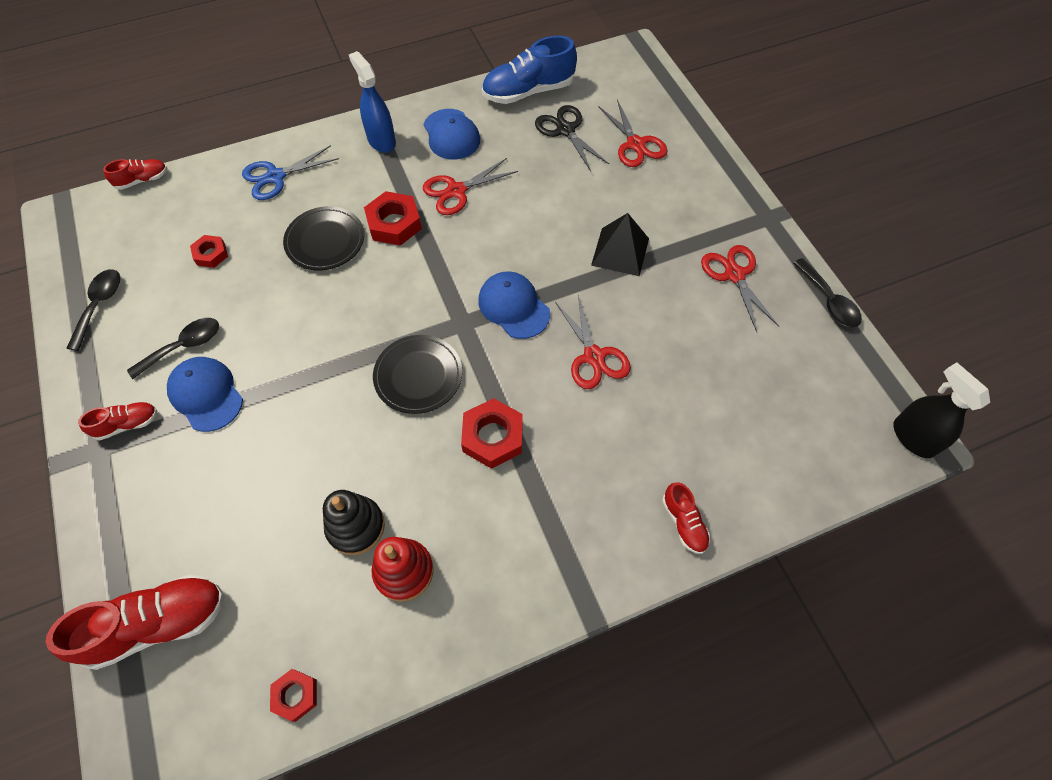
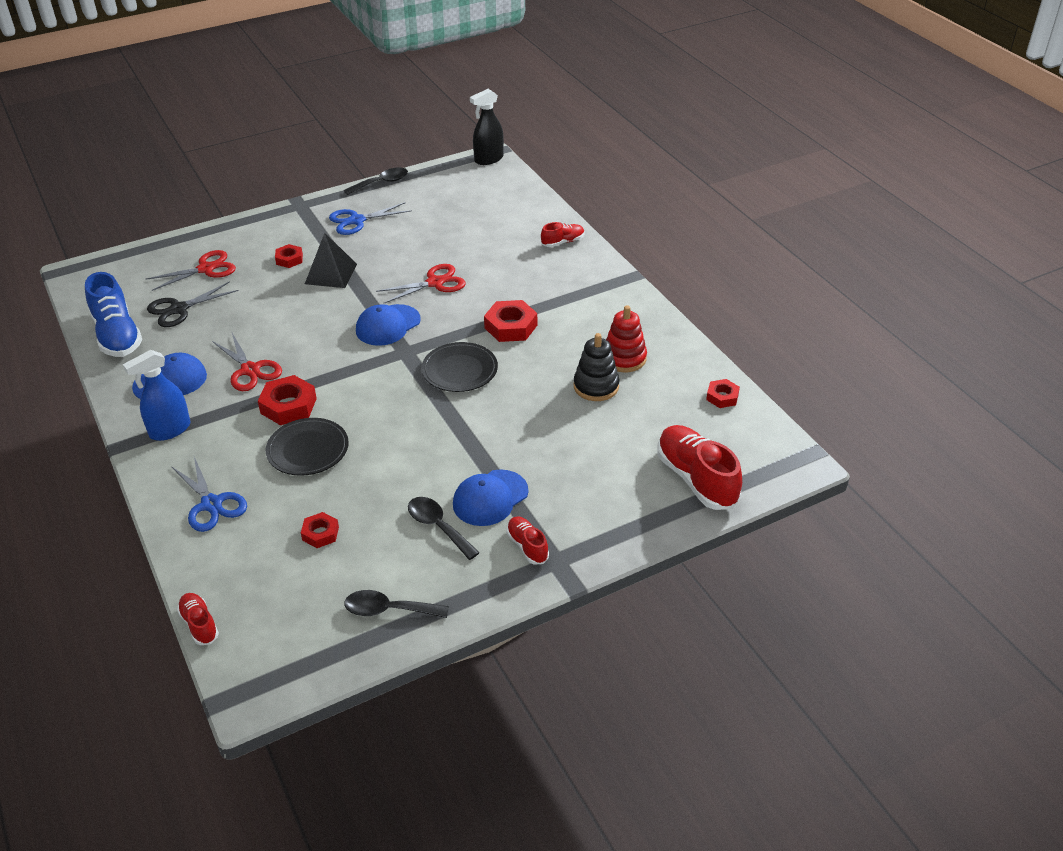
camera: 95 degrees left, 20 degrees down
red scissors [701,245,779,332] -> blue scissors [329,202,412,235]
none -> red nut [275,244,303,268]

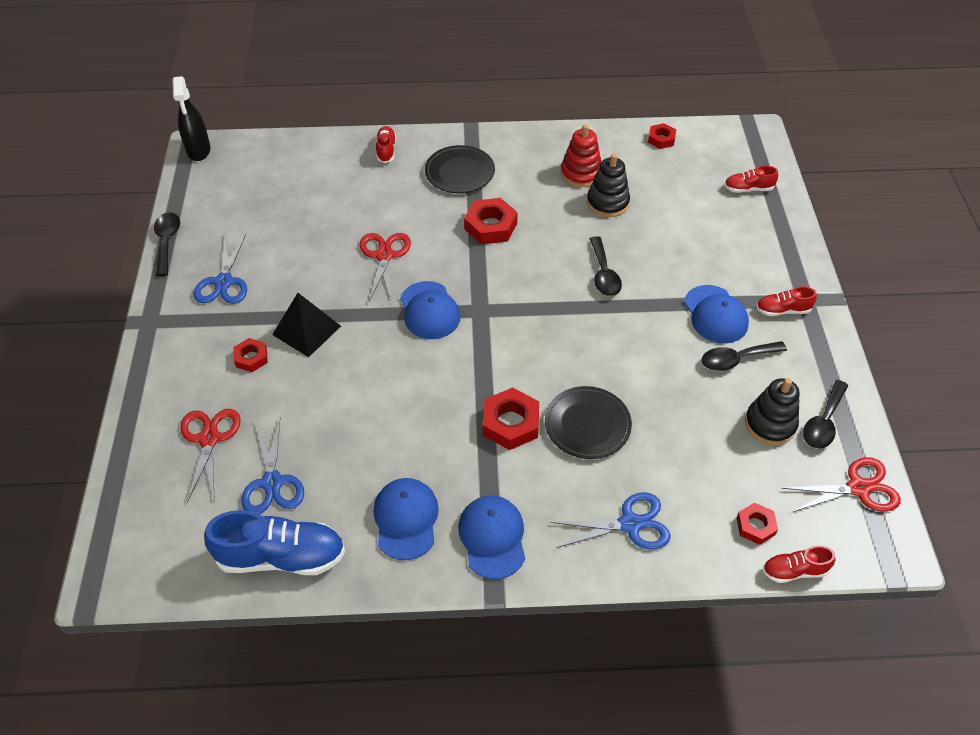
camera: 65 degrees left, 10 degrees up
blue spray bottle [123,350,191,441] -> blue cap [458,495,525,579]
black scissors [147,281,239,327] -> blue scissors [241,419,304,514]
red scissors [212,333,282,391] -> red scissors moved to [782,457,901,513]
red nut [301,512,339,548] -> red nut moved to [736,503,778,545]
black plate [421,342,498,392] -> black plate moved to [425,145,495,193]
red shoe [657,425,742,510] -> red shoe [724,166,778,193], size x0.52
none -> black spoon [590,236,622,296]
none -> black stacking toy [745,378,800,445]

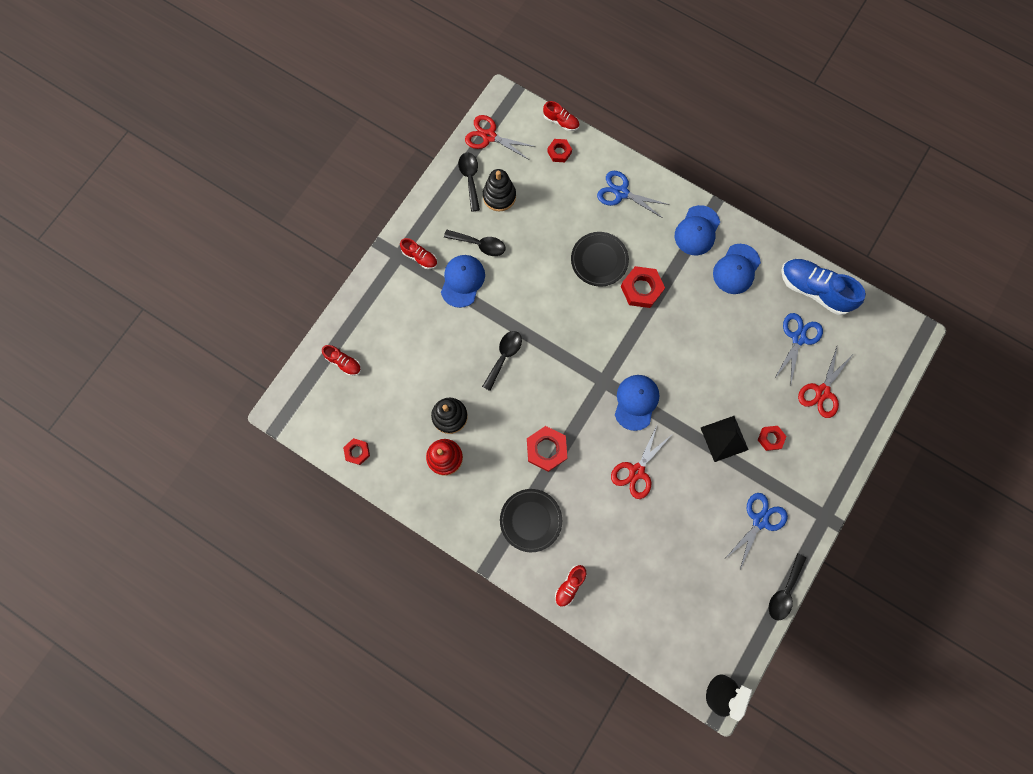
camera: 145 degrees left, 25 degrees up
black spoon [803,380,848,449] -> black spoon turned 75 degrees counterclockwise [458,153,480,212]

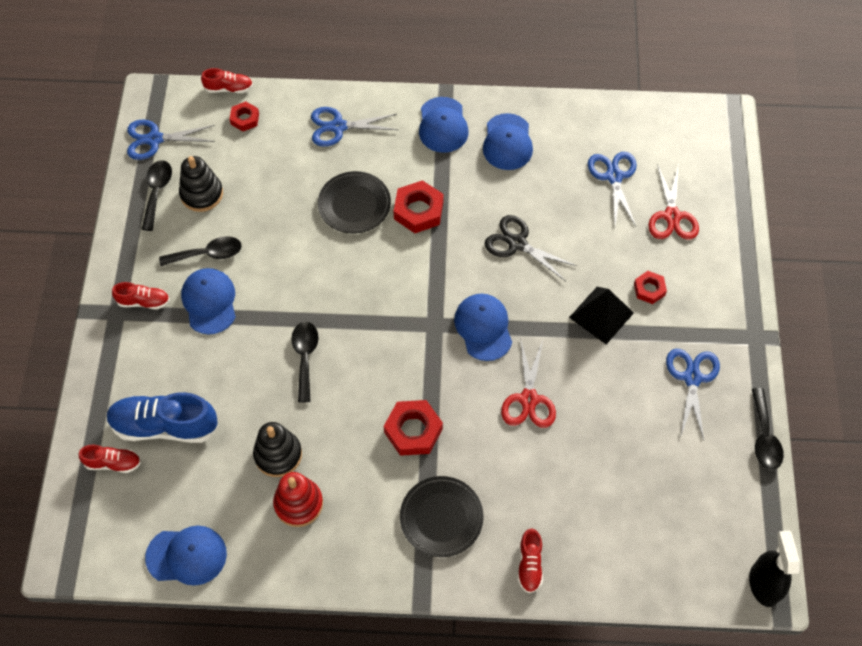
camera: 30 degrees left, 15 degrees down
red nut [343,438,370,465] -> blue cap [145,526,227,586]
black spoon [458,153,480,212] -> black spoon turned 45 degrees clockwise [141,160,172,231]
red scissors [465,115,536,160] -> blue scissors [127,120,215,160]
blue shoe [781,259,866,315] -> blue shoe moved to [106,392,219,443]
none -> black scissors [485,215,577,281]

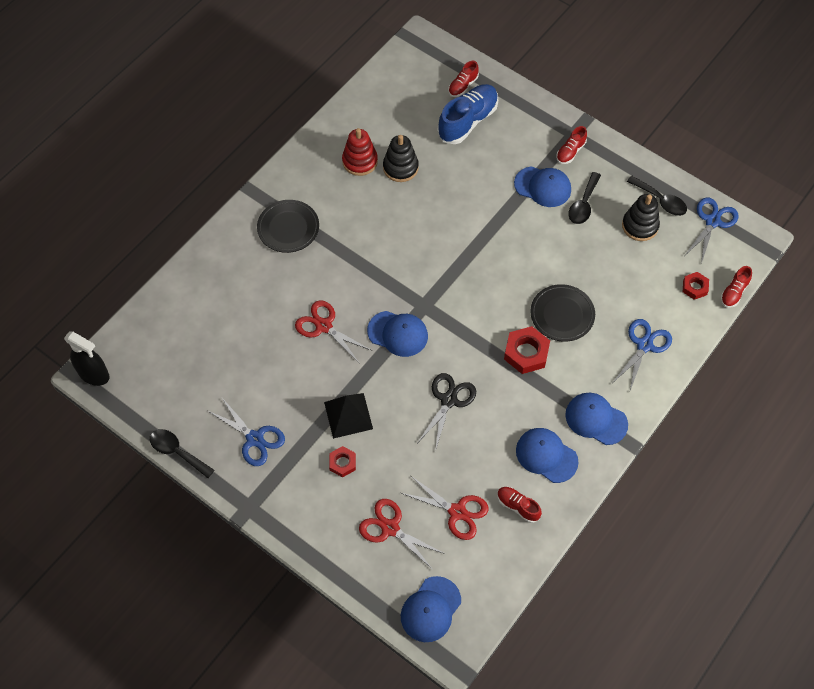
camera: 125 degrees right, 0 degrees up
blue cap [145,526,227,586] -> blue cap moved to [401,576,461,642]
black spoon [291,322,319,402] -> none
red nut [384,400,443,456] -> none
black scissors [485,215,577,281] -> black scissors turned 45 degrees counterclockwise [418,373,476,451]
red shoe [518,529,543,593] -> red shoe moved to [497,487,542,523]
blue scissors [588,152,637,226] -> red scissors [401,476,488,540]

